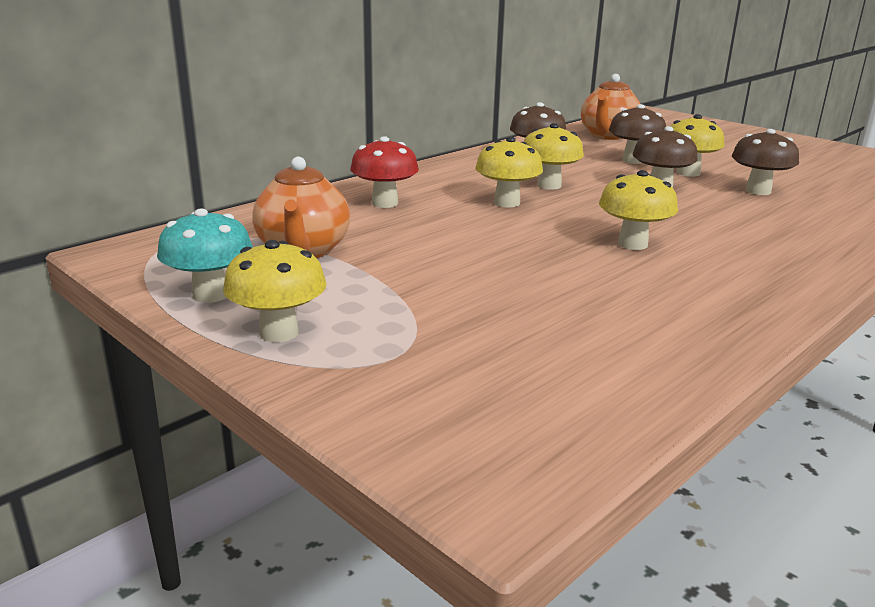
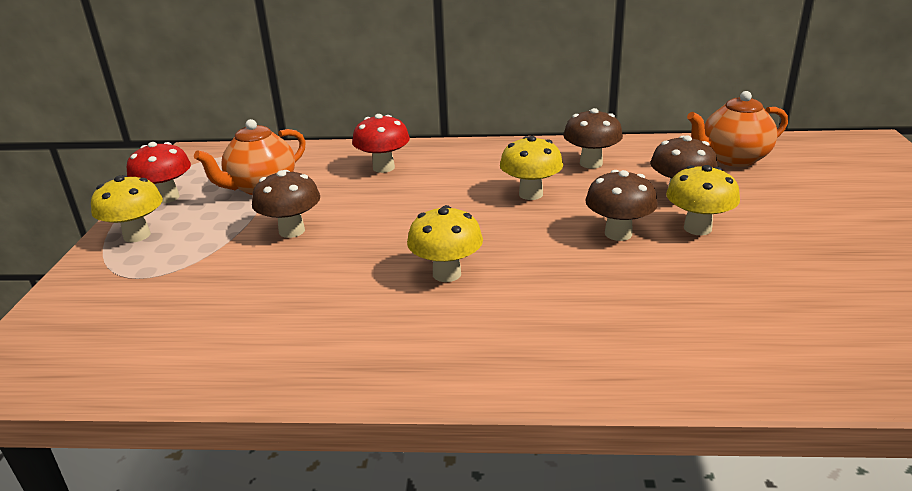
camera: 50 degrees right, 5 degrees up
turquoise mushroom [157,208,253,303] -> red mushroom [127,142,191,203]
yellow mushroom [475,137,543,207] -> none
brown mushroom [732,129,799,195] -> brown mushroom moved to [252,170,320,238]

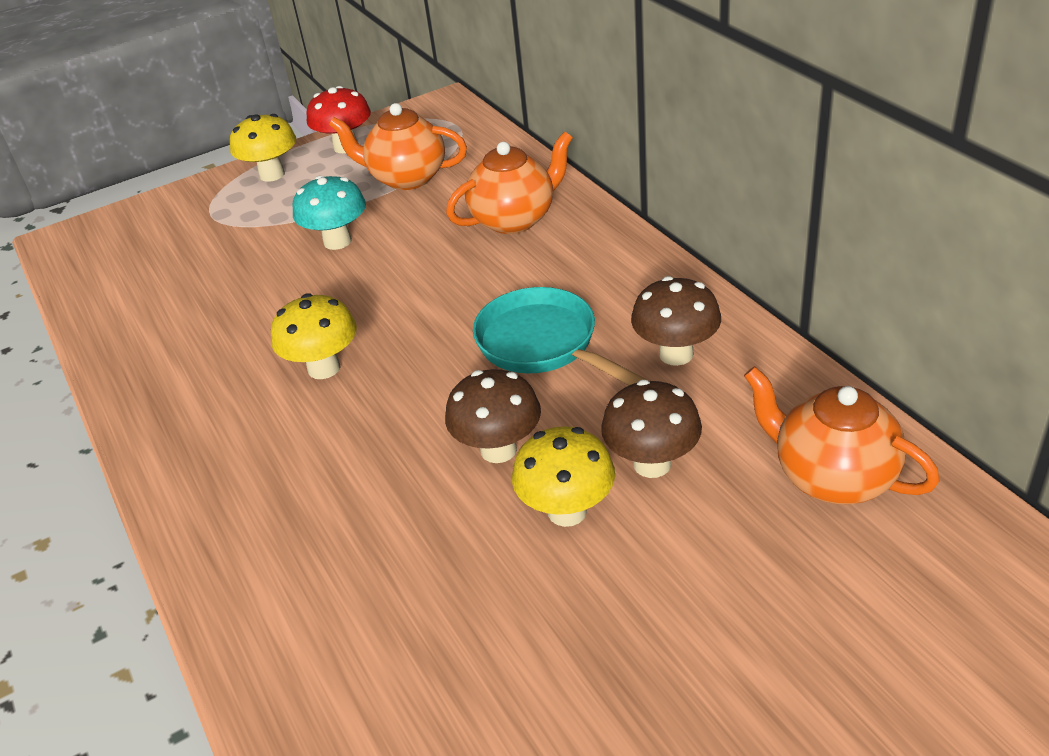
camera: 60 degrees right, 10 degrees up
brown mushroom [252,170,320,238] -> turquoise mushroom [293,175,366,250]
red mushroom [352,114,410,173] -> orange teapot [446,132,573,234]
yellow mushroom [500,136,563,200] -> turquoise pan [473,287,647,385]

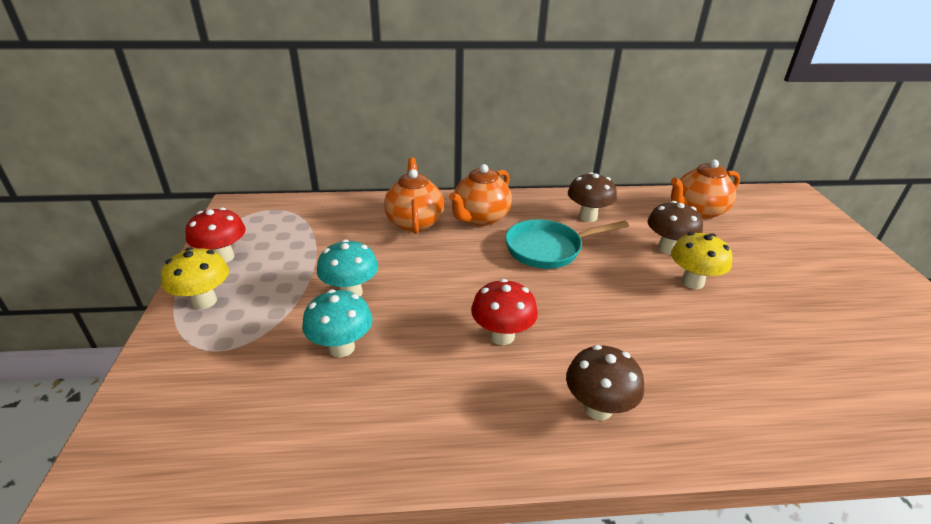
camera: 70 degrees left, 5 degrees down
yellow mushroom [271,293,357,379] -> red mushroom [471,279,538,345]
orange teapot [329,103,467,190] -> orange teapot moved to [449,164,512,226]
brown mushroom [445,369,541,463] -> brown mushroom moved to [566,345,644,420]
none -> turquoise mushroom [302,289,372,357]

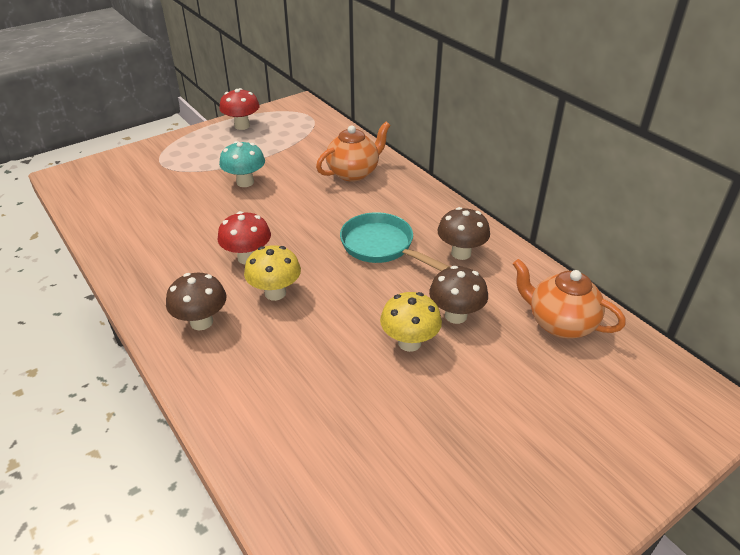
camera: 60 degrees right, 5 degrees up
yellow mushroom [161,247,229,309] -> yellow mushroom moved to [244,245,301,301]
turquoise mushroom [302,289,372,357] -> none
orange teapot [449,164,512,226] -> none

